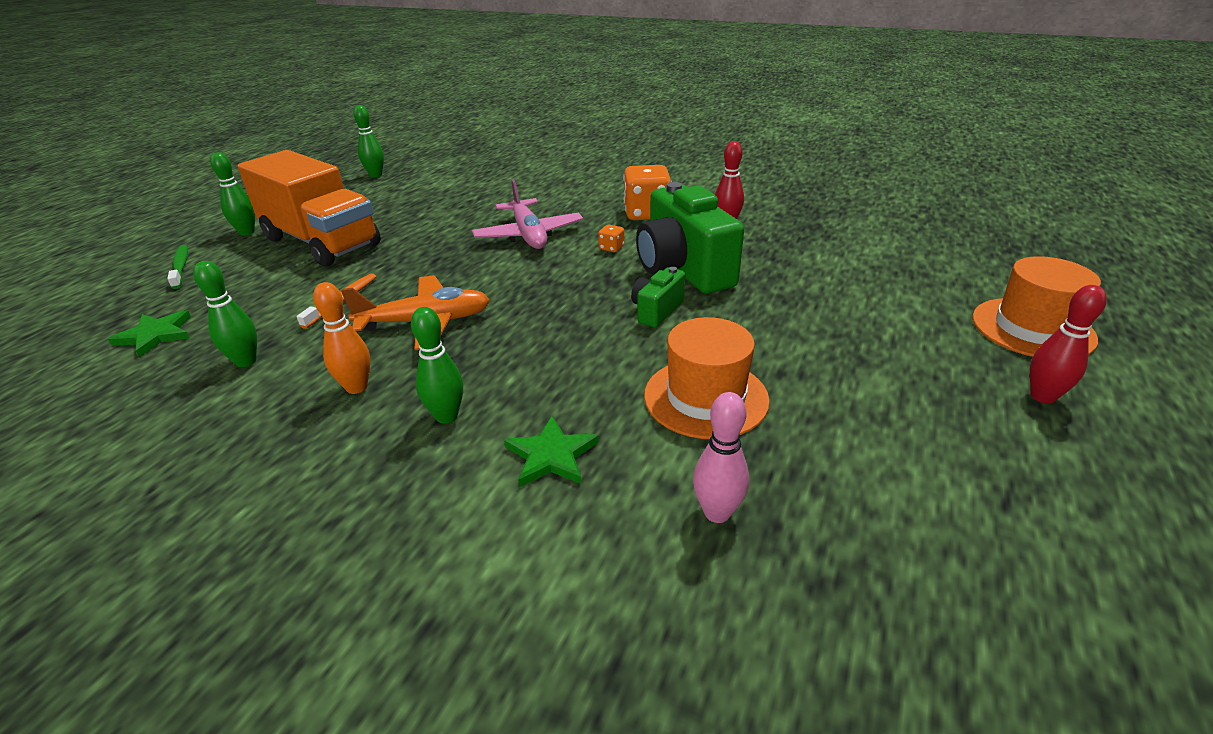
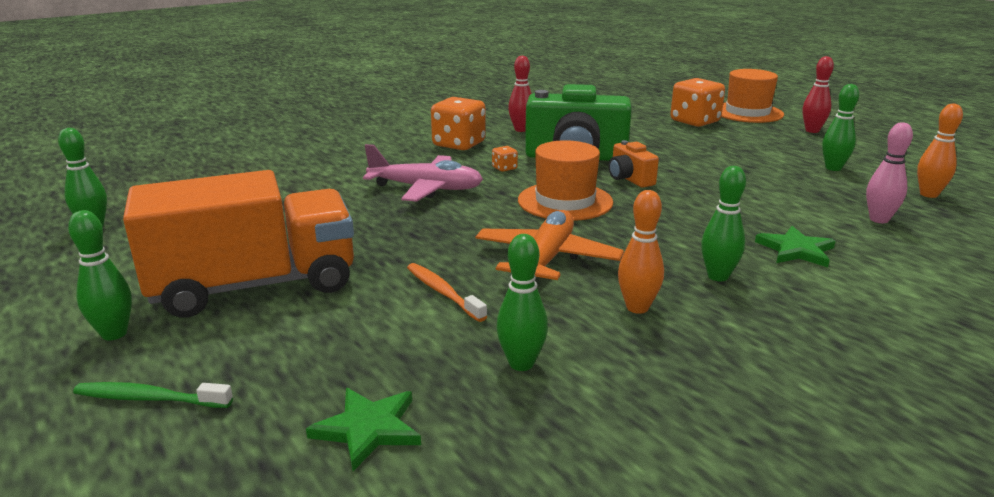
camera: 60 degrees left, 10 degrees down
green camera [631,267,685,328] -> orange camera [609,140,659,188]
orange hat [644,317,770,439] -> orange hat moved to [518,140,613,221]
none -> orange dice [670,78,725,127]
none -> green bowling pin [822,84,859,171]
none -> orange bowling pin [917,104,963,198]

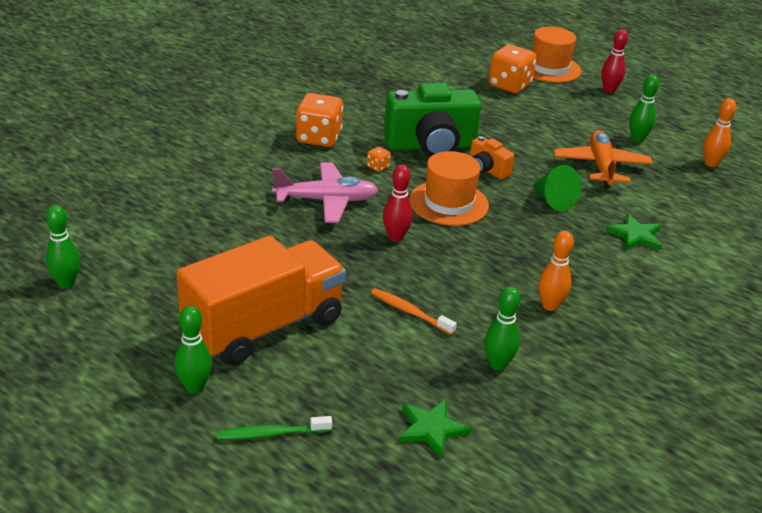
camera: 20 degrees left, 10 degrees up
orange plane [475,210,624,280] -> orange plane moved to [553,130,653,188]
red bowling pin [508,55,531,132] -> red bowling pin moved to [383,165,413,242]
green bowling pin [701,166,746,281] -> none
pink bowling pin [866,122,913,223] -> none
none -> green cone [533,165,581,212]

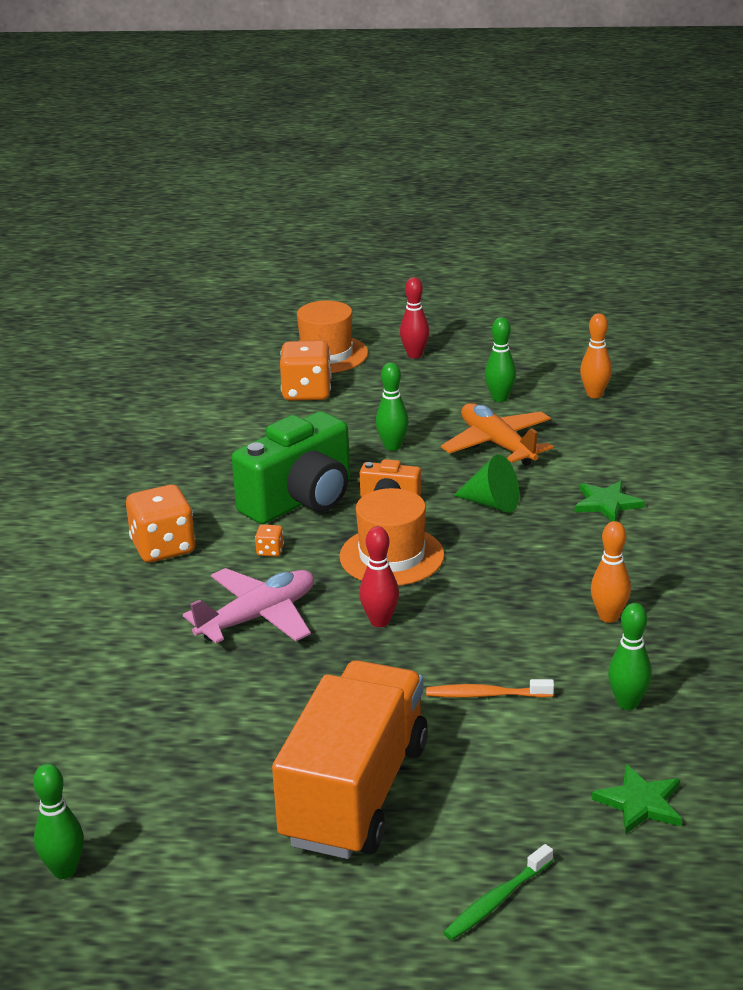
camera: 30 degrees left, 5 degrees down
green bowling pin [174,306,212,394] -> green bowling pin moved to [376,362,409,451]

